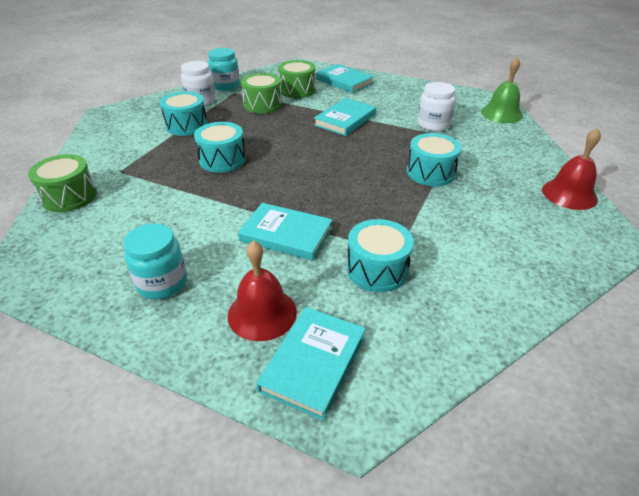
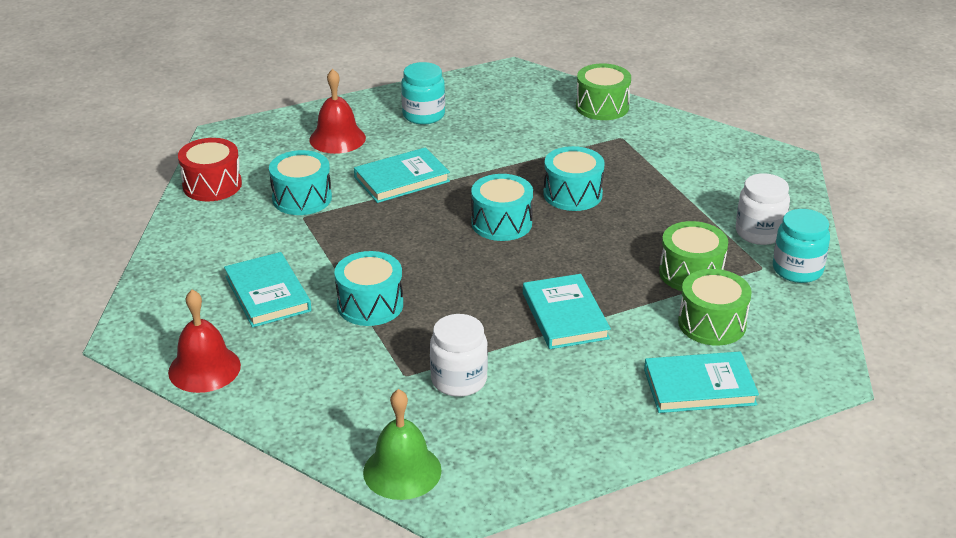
camera: 130 degrees right, 5 degrees down
turquoise drum [160,91,208,136] -> turquoise drum moved to [471,174,533,241]
turquoise book [256,307,366,421] -> turquoise book moved to [224,252,311,328]
none -> red drum [178,138,242,201]

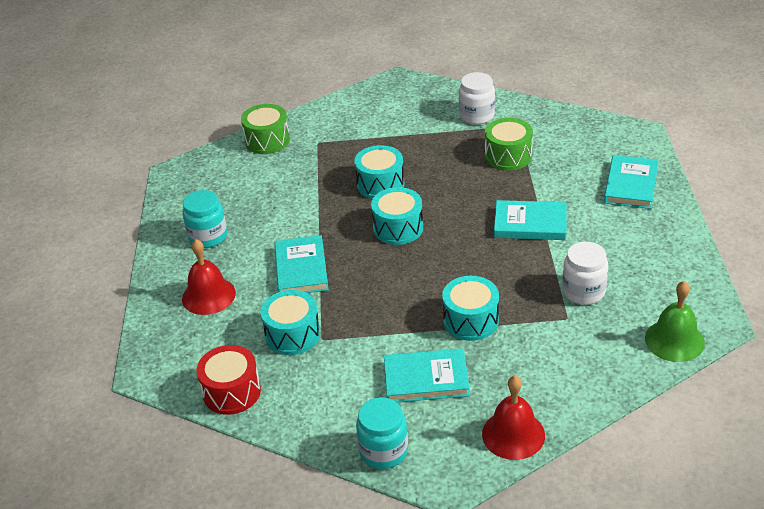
camera: 65 degrees left, 5 degrees up
green drum [678,269,752,346] -> none
turquoise jar [773,209,830,283] -> turquoise jar moved to [356,397,408,469]

